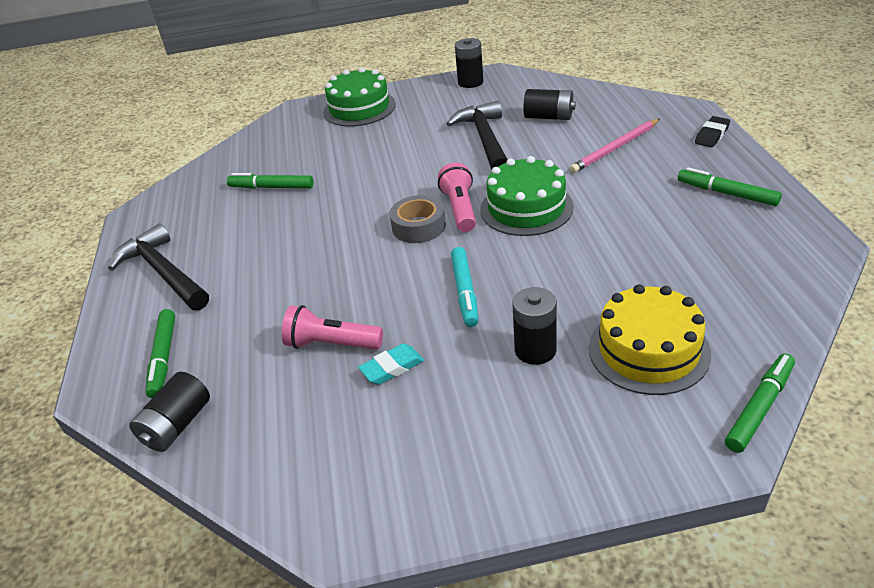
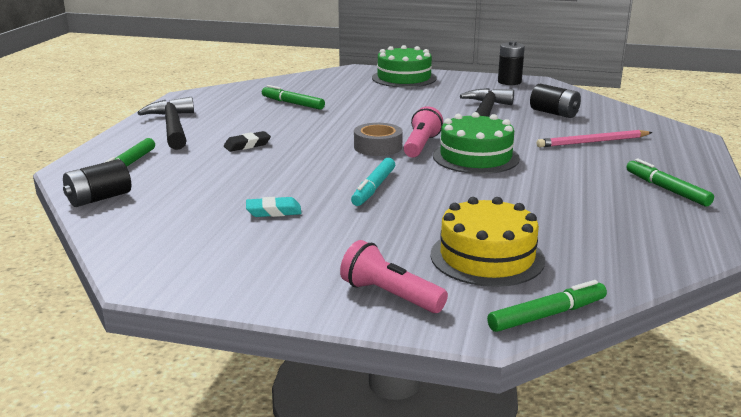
camera: 20 degrees right, 15 degrees down
pink flashlight [282,305,383,350] -> pink flashlight moved to [340,240,448,313]
black battery [512,287,557,365] -> none
black eraser [695,116,730,147] -> black eraser moved to [224,131,271,152]

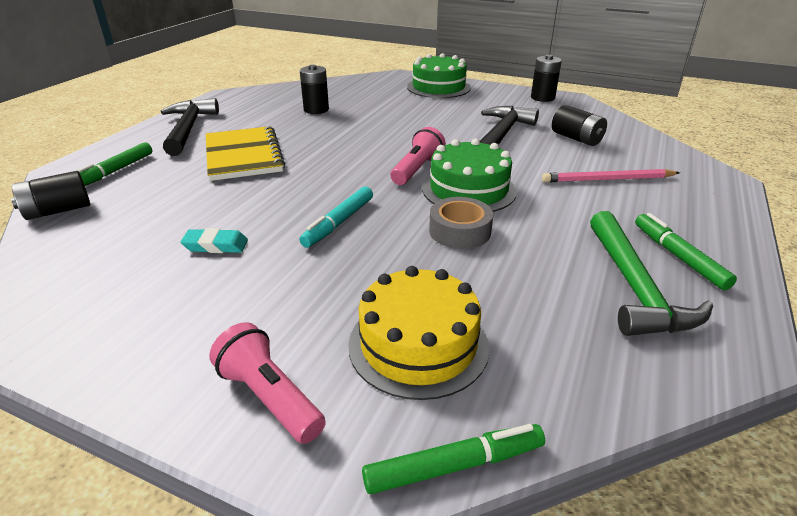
camera: 10 degrees right, 10 degrees up
black eraser [224,131,271,152] -> yellow notebook [206,126,285,181]
green marker [262,85,325,110] -> black battery [300,65,329,114]
grey tape [354,123,403,156] -> grey tape moved to [429,197,493,249]
none -> green hammer [590,211,713,336]

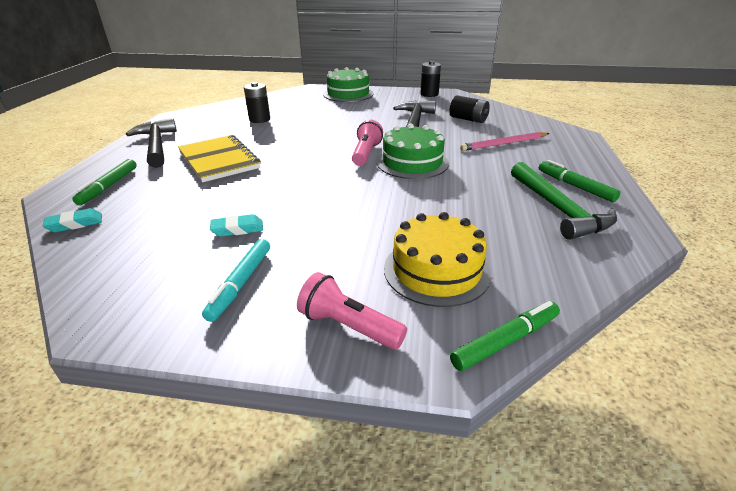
camera: 15 degrees left, 0 degrees up
black battery [11,171,90,220] -> turquoise eraser [43,208,102,232]
turquoise marker [299,187,373,248] -> turquoise marker moved to [202,239,270,322]
grey tape [429,197,493,249] -> none

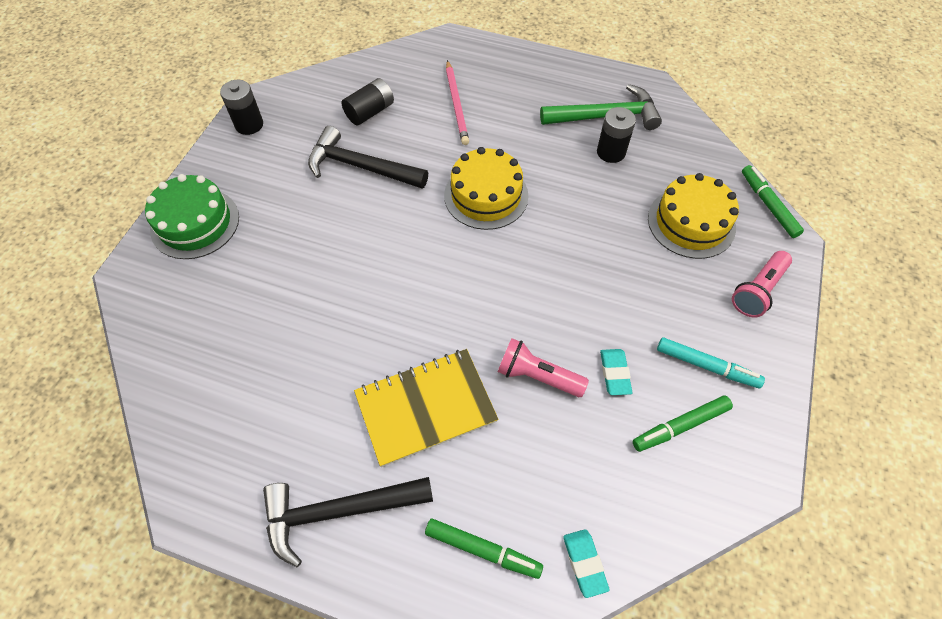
camera: 80 degrees left, 25 degrees up
black battery [244,82,270,123] -> black battery moved to [597,107,636,163]
pink flashlight [352,120,383,166] -> pink flashlight moved to [498,338,589,397]
green cake [377,124,449,179] -> yellow cake [444,147,528,230]
green marker [539,160,620,202] -> green marker moved to [633,395,733,452]

